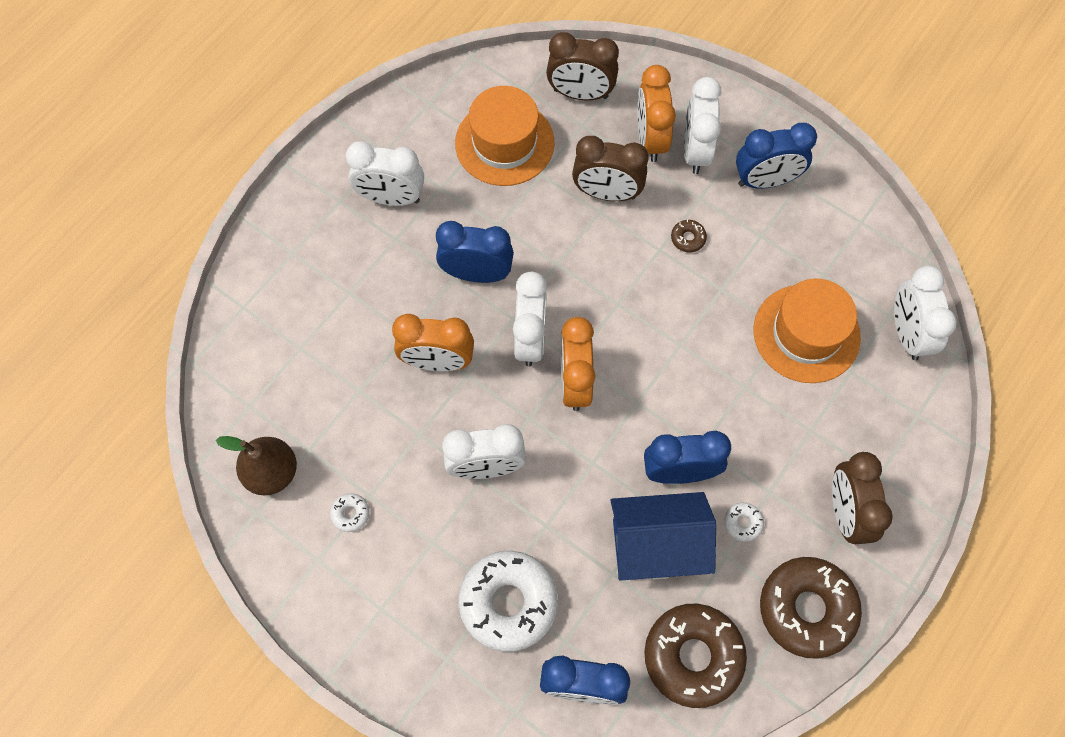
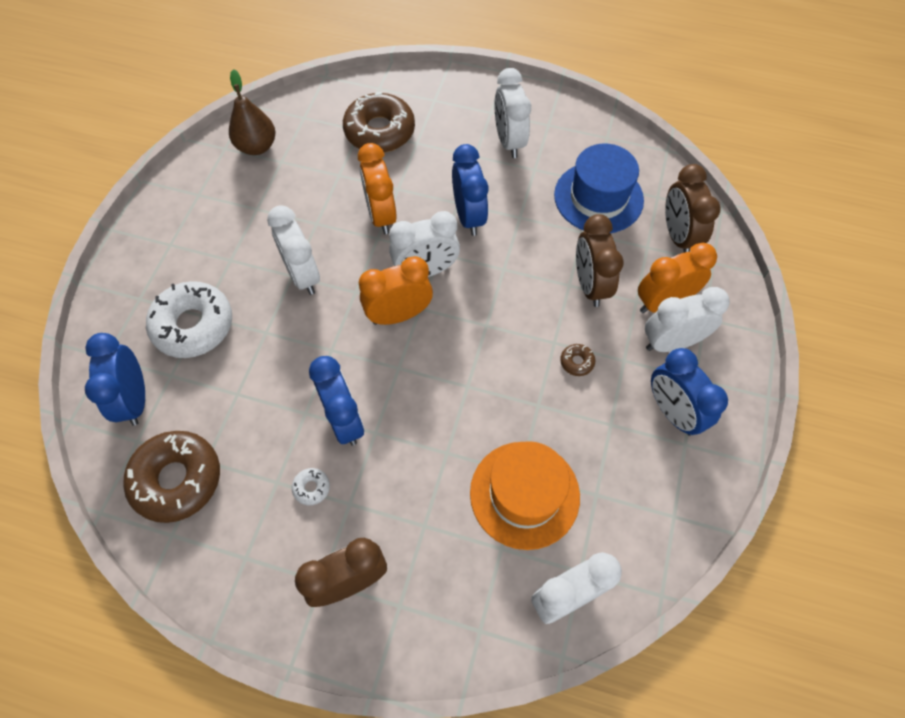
camera: 70 degrees right, 5 degrees down
white donut [330,493,369,532] -> none
orange hat [455,86,554,186] -> blue hat [554,144,644,233]
blue house [610,492,716,581] -> none
brown donut [760,557,862,659] -> brown donut moved to [343,92,415,153]

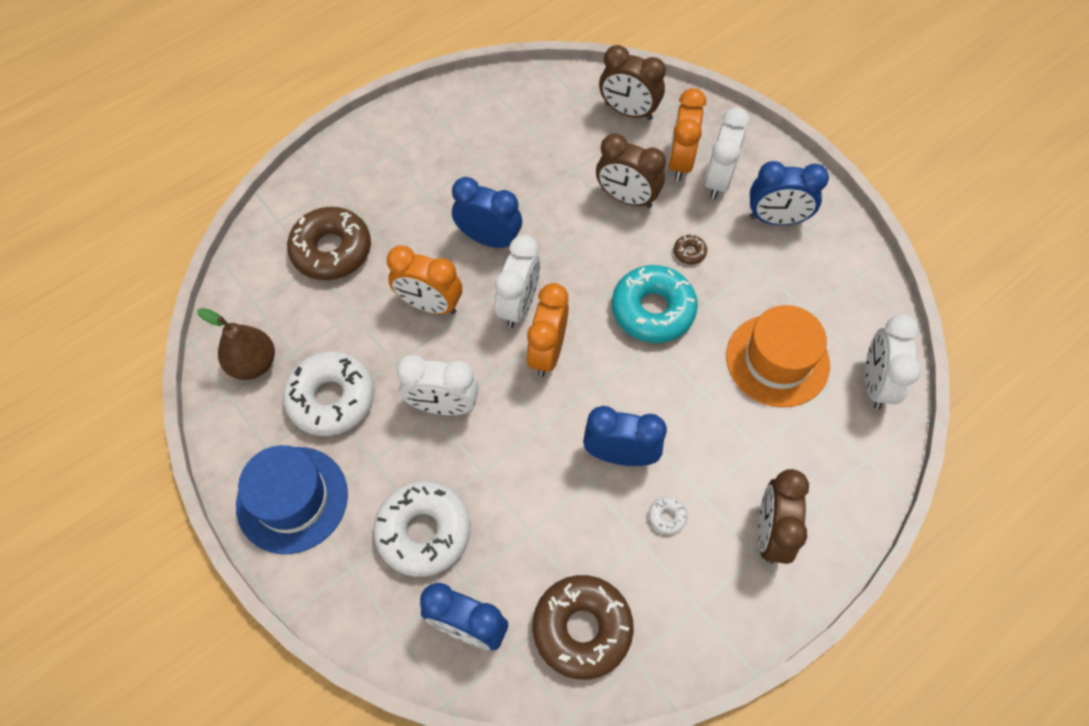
camera: 55 degrees left, 0 degrees up
white clock [494,68,531,158] -> none
blue hat [554,144,644,233] -> blue hat moved to [236,445,348,554]
none -> white donut [283,352,374,436]
none -> turquoise donut [612,265,698,343]

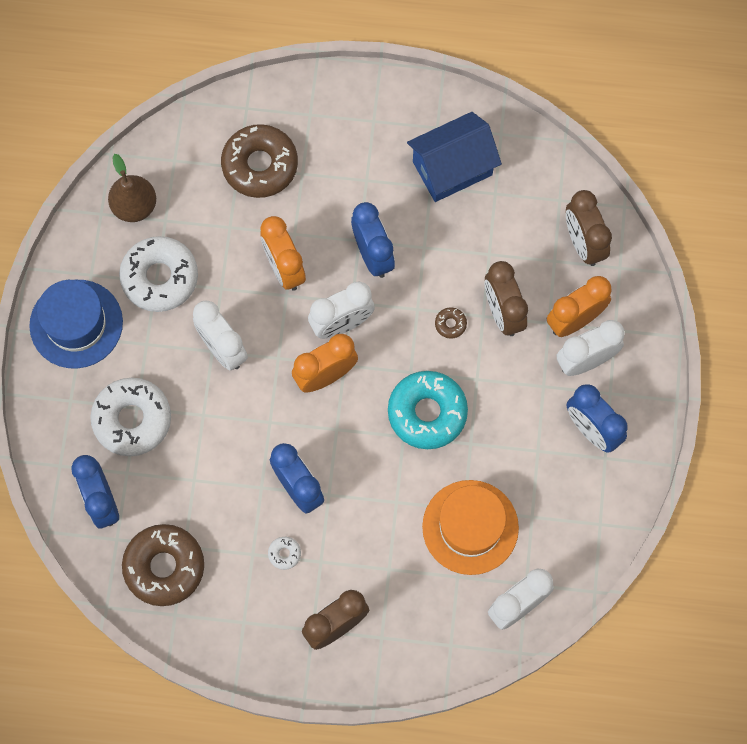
camera: 45 degrees right, 10 degrees up
brown donut [674,234,707,265] -> brown donut moved to [435,307,467,339]
none -> blue house [407,112,502,202]

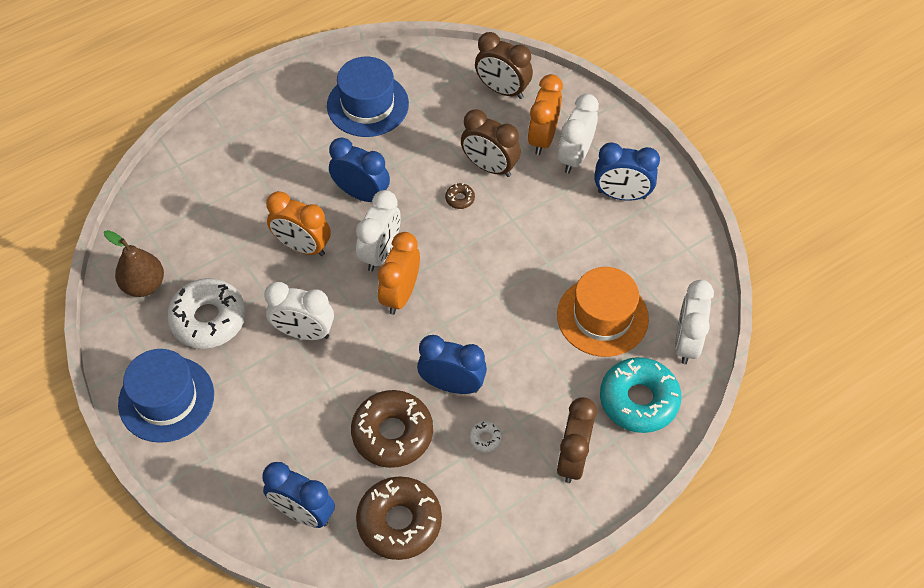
camera: 40 degrees left, 15 degrees down
white donut [90,378,171,456] -> none
brown donut [221,124,298,198] -> brown donut moved to [351,390,433,468]
turquoise donut [388,371,468,449] -> turquoise donut moved to [600,357,681,433]
blue house [407,112,502,202] -> blue hat [327,57,409,137]

